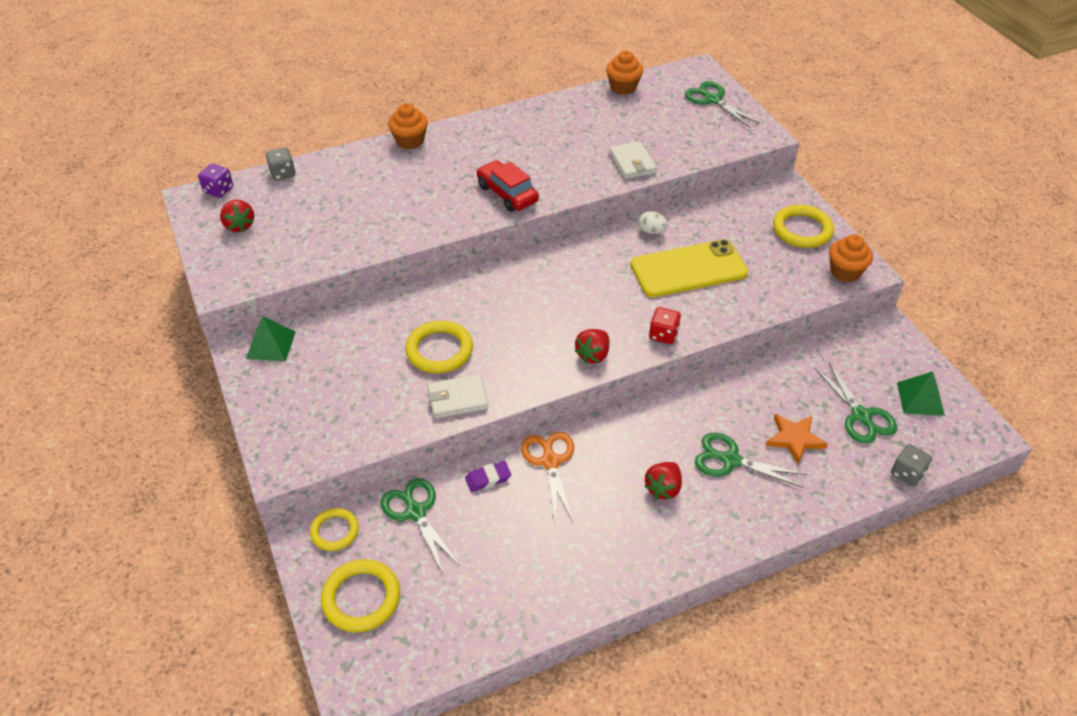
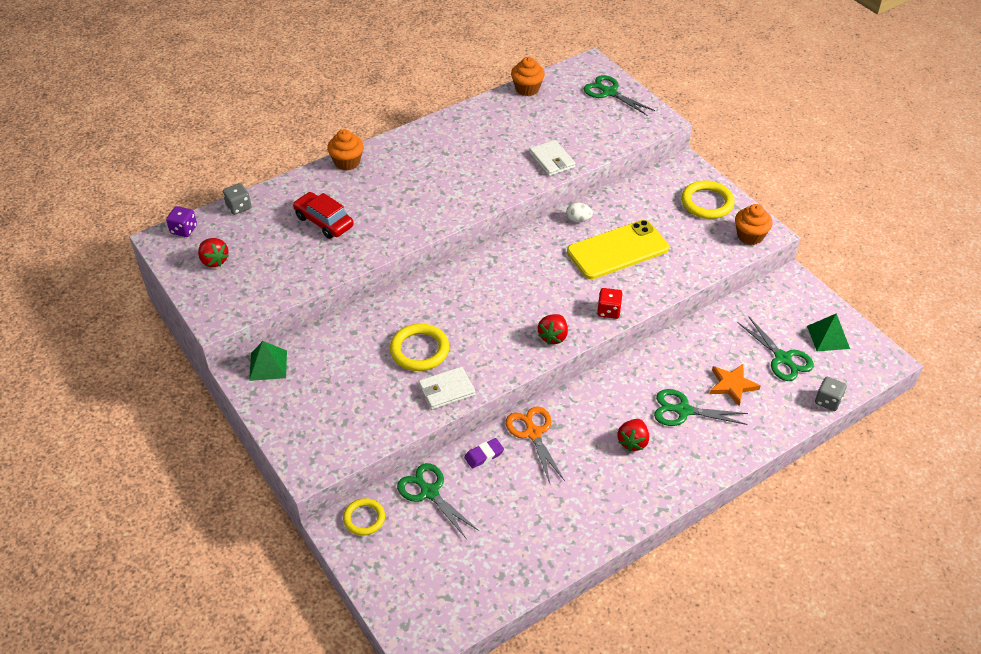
camera: 10 degrees left, 0 degrees up
yellow ring [321,559,400,632] -> none
red car [476,160,539,212] -> red car moved to [293,192,354,239]

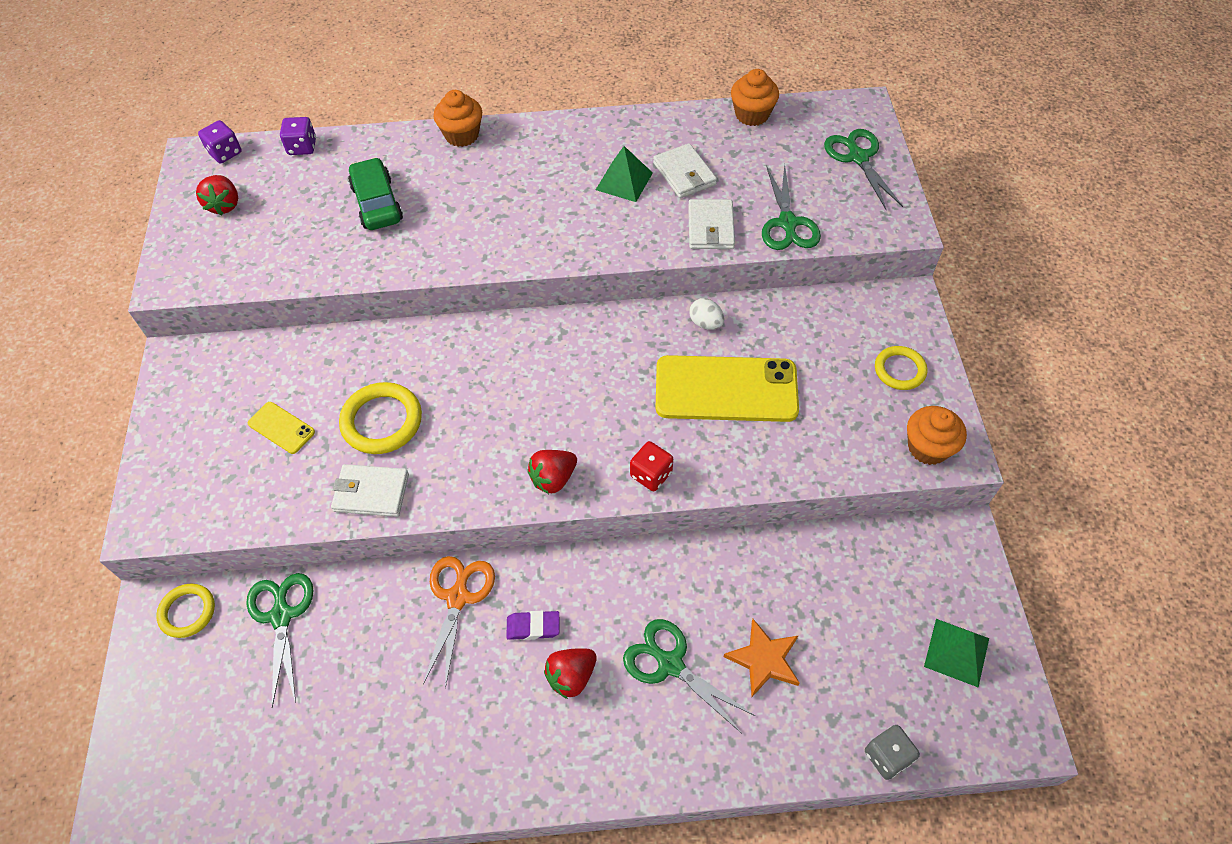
camera: 30 degrees right, 10 degrees up
grey dice [223,183,252,215] -> purple dice [280,117,316,155]
green pyramid [249,341,287,381] -> green pyramid moved to [596,146,653,202]
red car [293,192,354,239] -> green car [348,157,403,230]
purple eraser [464,438,504,469] -> purple eraser moved to [506,611,559,640]
yellow ring [681,180,734,219] -> yellow ring [875,346,928,390], size x0.65
green scissors [738,316,814,381] -> green scissors moved to [762,164,821,250]
none -> yellow phone [248,402,315,454]
none -> white wallet [653,143,717,198]

